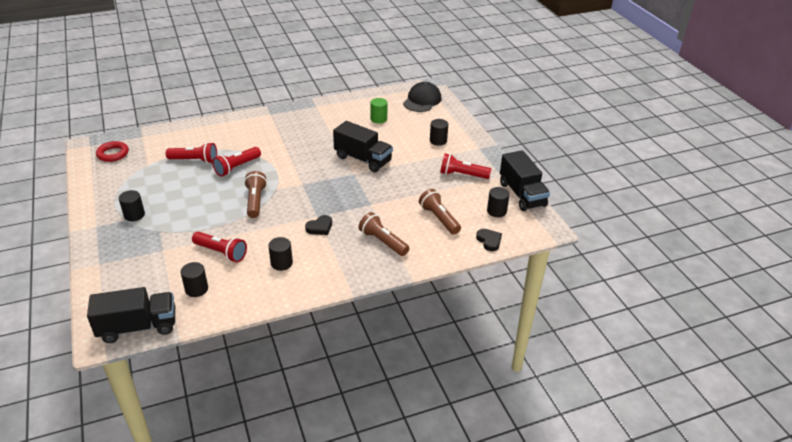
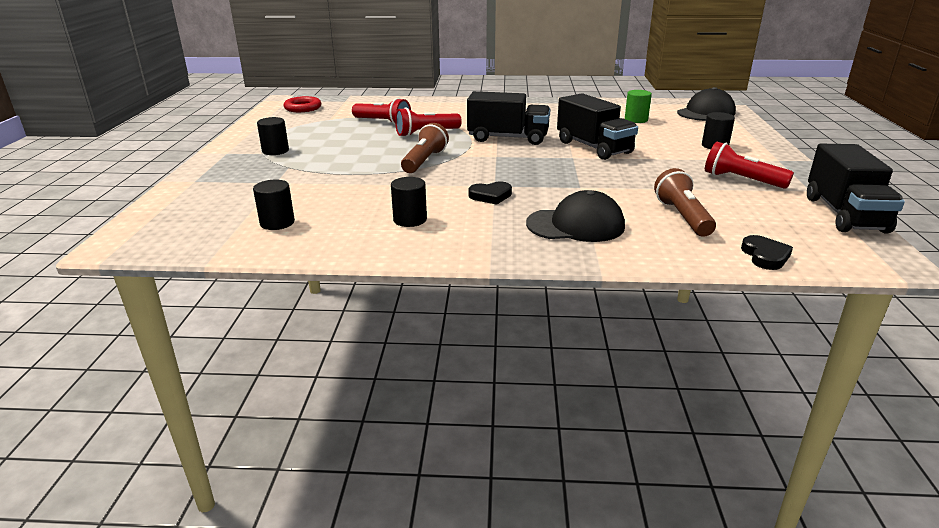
camera: 25 degrees right, 10 degrees down
black truck [87,287,175,343] -> black truck moved to [467,91,551,145]
red flashlight [192,232,247,262] -> none
brown flashlight [359,212,409,256] -> black cap [526,190,625,242]
black cylinder [487,187,510,217] -> none

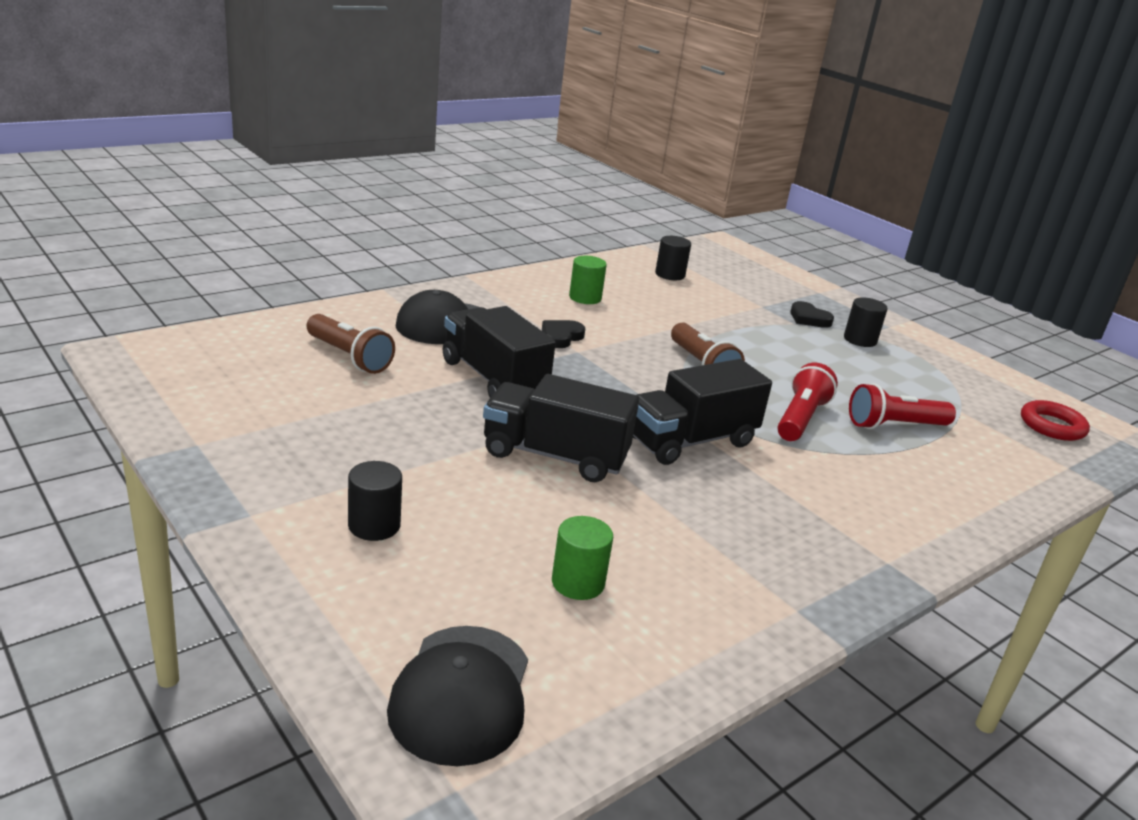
camera: 135 degrees right, 0 degrees up
black cylinder [391,177,427,227] -> green cylinder [569,256,607,304]
red flashlight [705,142,794,189] -> none
black heart [741,235,793,270] -> black heart moved to [790,301,834,328]
black truck [807,144,905,233] -> black truck moved to [443,306,556,398]

